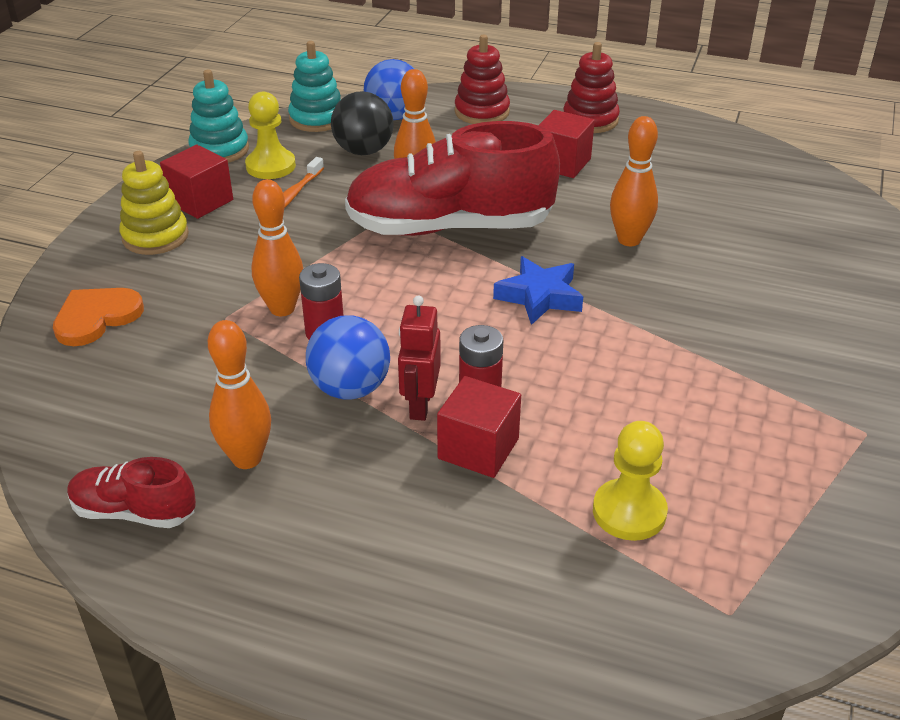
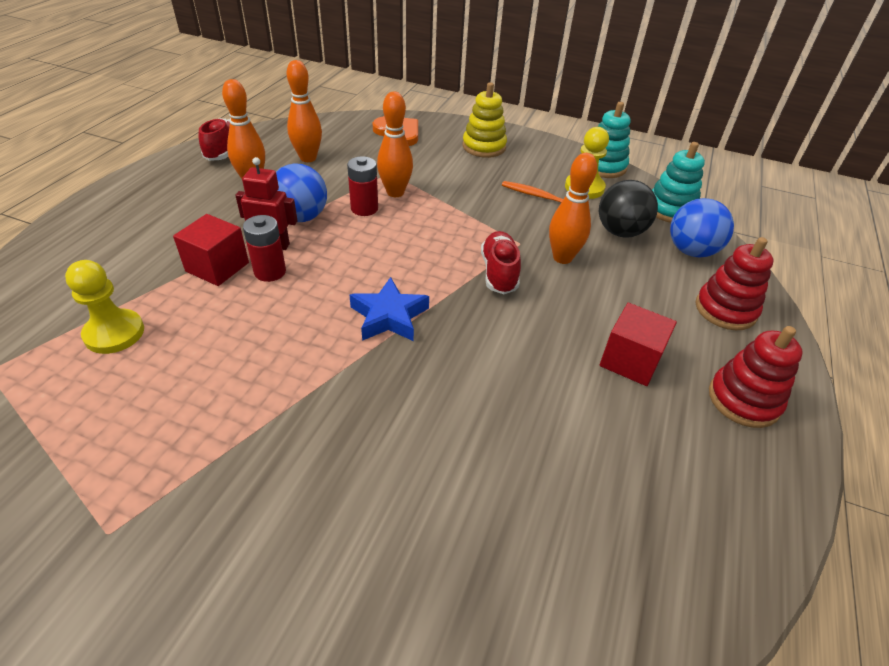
camera: 90 degrees right, 5 degrees up
red cube [160,145,233,219] -> none
red shoe [345,121,560,236] -> red shoe [481,231,521,294], size x0.47
orange bowling pin [610,116,658,246] -> orange bowling pin moved to [287,60,322,162]

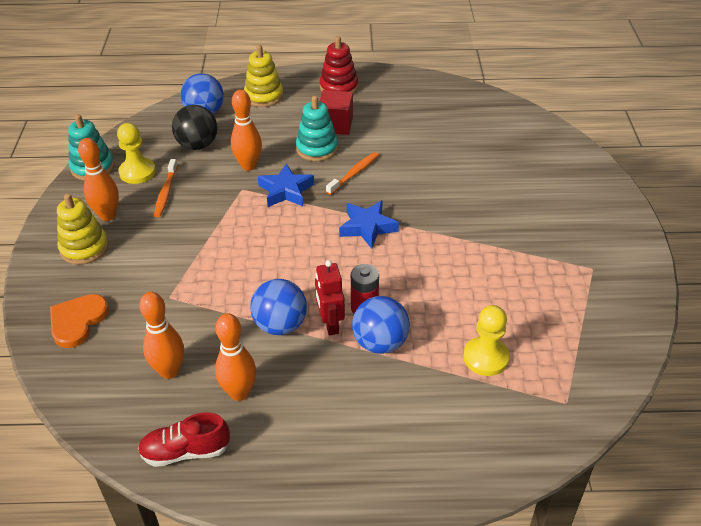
camera: 110 degrees left, 0 degrees up
red cube [173,214,249,286] -> blue ball [352,296,410,354]
red battery [347,156,378,216] -> none
orange bowling pin [377,92,413,197] -> orange bowling pin moved to [78,138,119,221]
red shoe [481,231,521,294] -> blue star [258,163,314,207]
turquoise stacking toy [652,142,705,223] -> turquoise stacking toy moved to [296,96,338,161]
red stacking toy [696,237,774,330] -> yellow stacking toy [244,45,283,107]
none -> orange toothbrush [326,152,379,195]

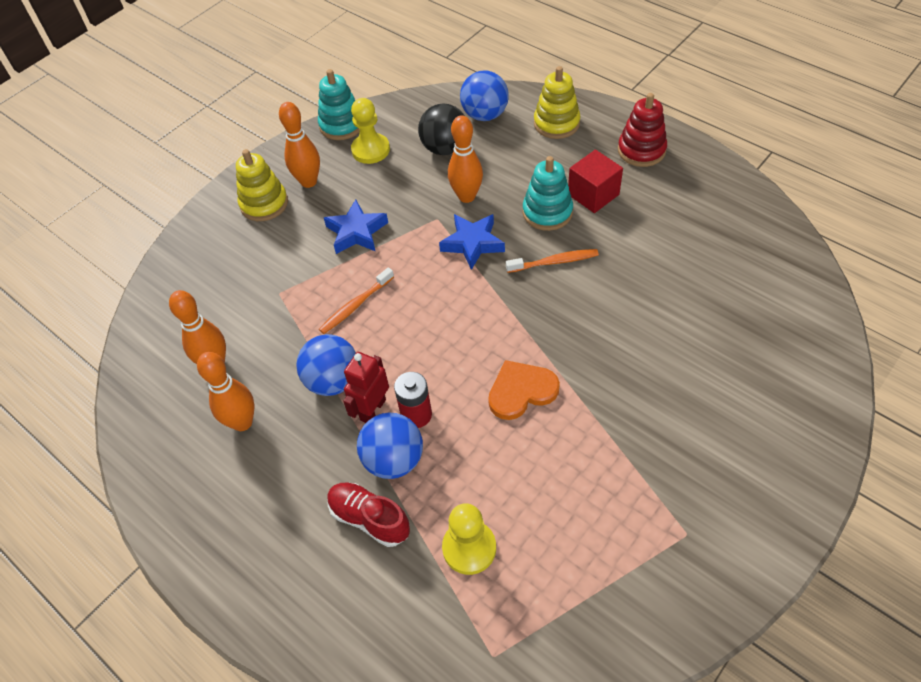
camera: 45 degrees right, 10 degrees up
orange heart [50,294,109,348] -> orange heart moved to [488,360,560,420]
red shoe [138,412,230,467] -> red shoe moved to [327,482,410,547]
orange toothbrush [154,159,178,218] -> orange toothbrush moved to [319,267,394,334]
blue star [339,200,399,249] -> blue star moved to [324,200,388,254]

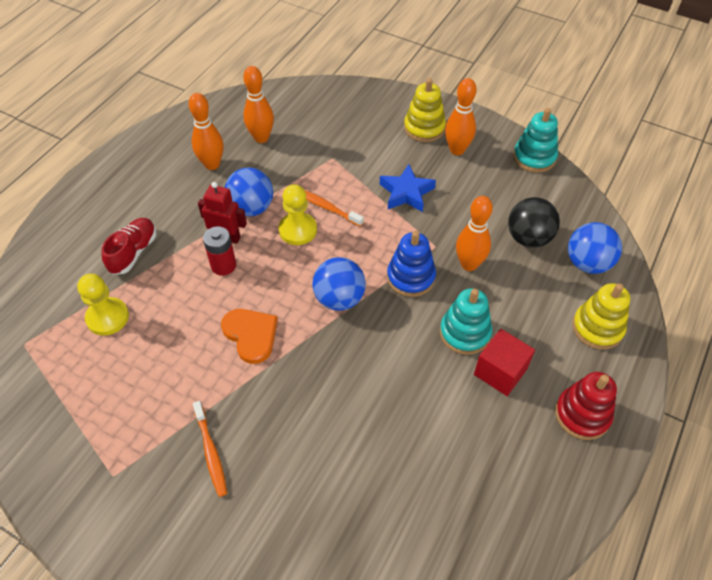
camera: 75 degrees right, 0 degrees up
yellow pawn [351,98,390,164] -> yellow pawn moved to [278,184,317,245]
blue ball [357,413,423,479] -> blue ball moved to [312,257,366,311]
blue star [439,214,505,270] -> blue stacking toy [387,231,436,297]
orange toothbrush [506,249,599,273] -> orange toothbrush moved to [193,401,227,497]

